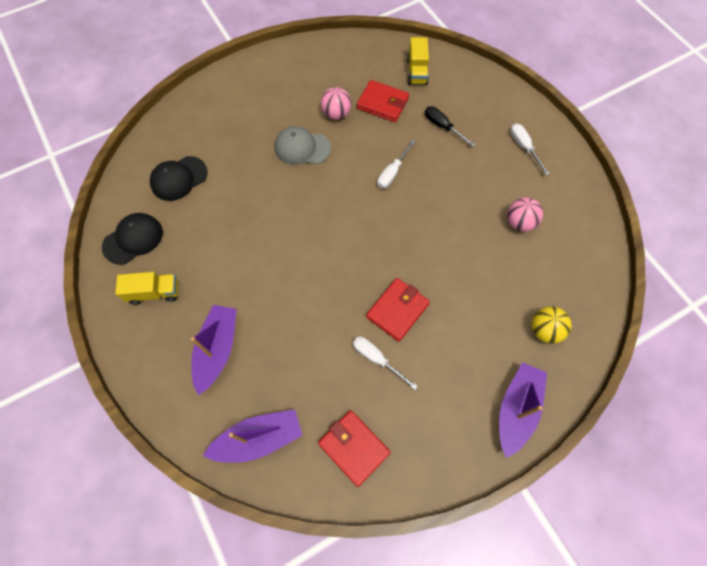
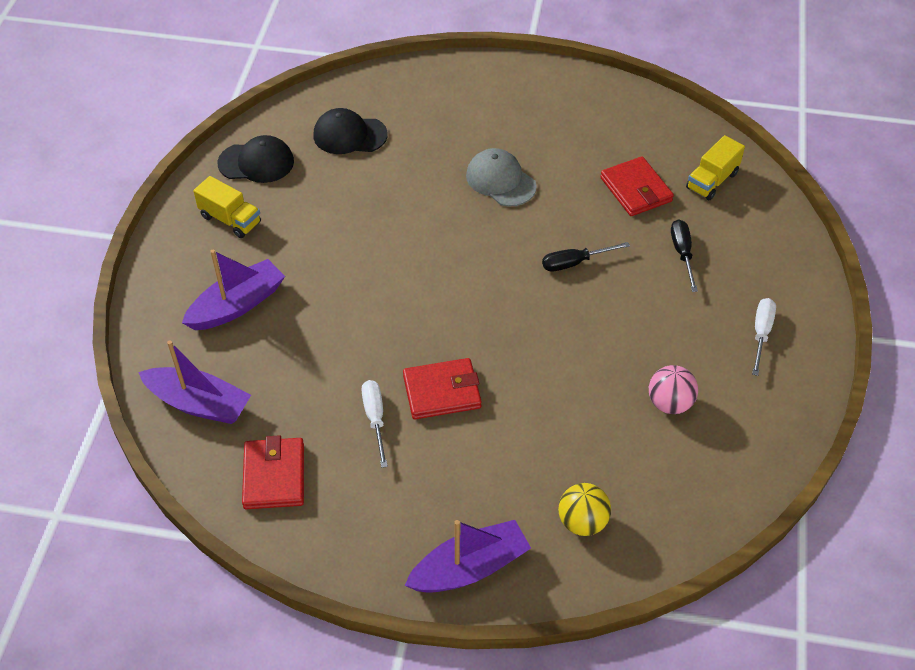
camera: 40 degrees right, 15 degrees down
pink ball [321,87,351,120] -> none
white screwdriver [377,139,416,189] -> black screwdriver [542,242,630,272]

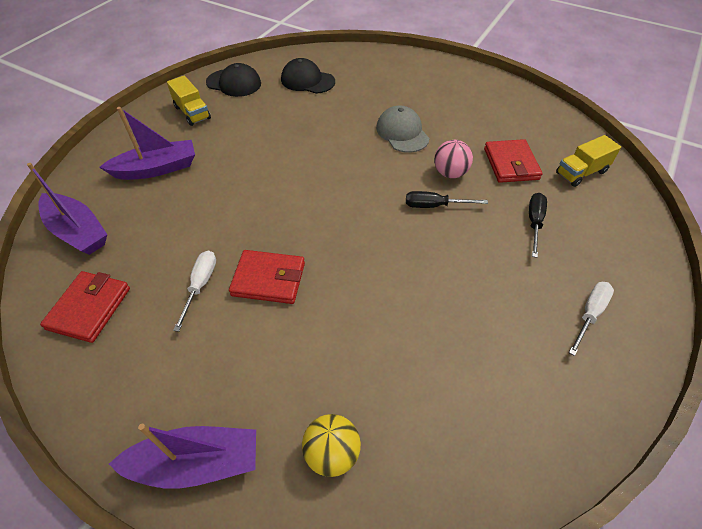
camera: 20 degrees right, 0 degrees up
pink ball [649,365,698,414] -> pink ball moved to [434,140,473,178]

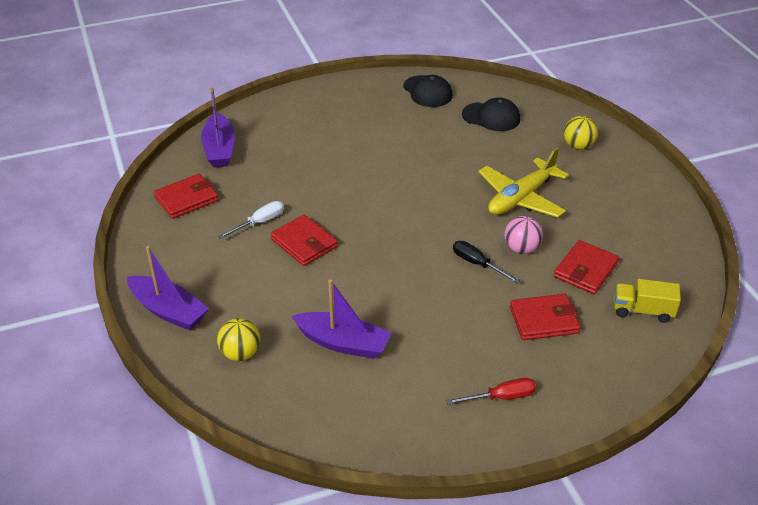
camera: 40 degrees right, 10 degrees down
purple boat [99,107,195,180] -> purple boat moved to [292,280,392,359]
yellow truck [167,76,211,126] -> none
black cap [281,58,335,94] -> black cap turned 135 degrees clockwise [462,97,520,131]
grey cap [376,106,430,153] -> yellow plane [478,147,569,218]
black screwdriver [529,193,547,258] -> red wallet [510,294,581,340]
white screwdriver [569,282,614,356] -> red screwdriver [446,378,536,405]
none -> yellow ball [564,116,598,150]

